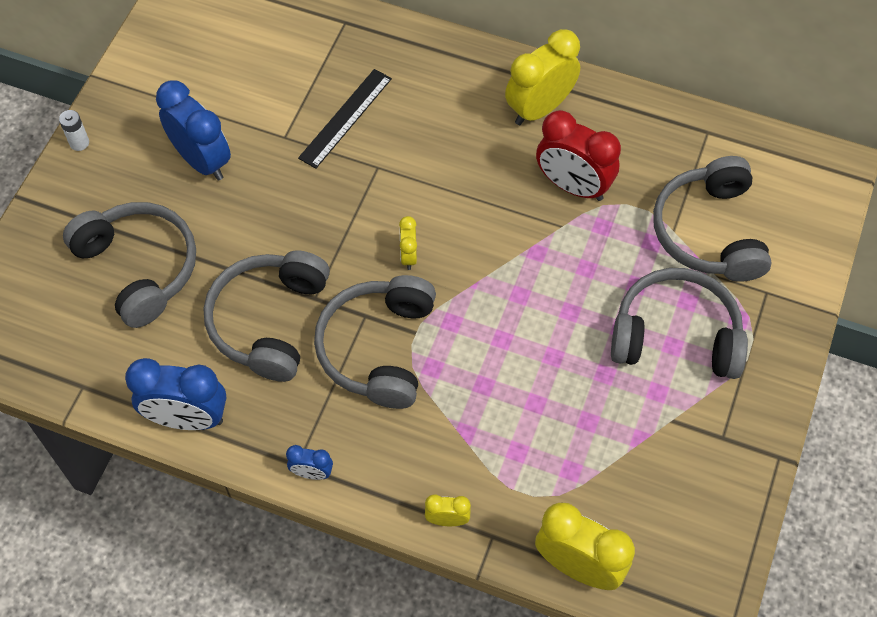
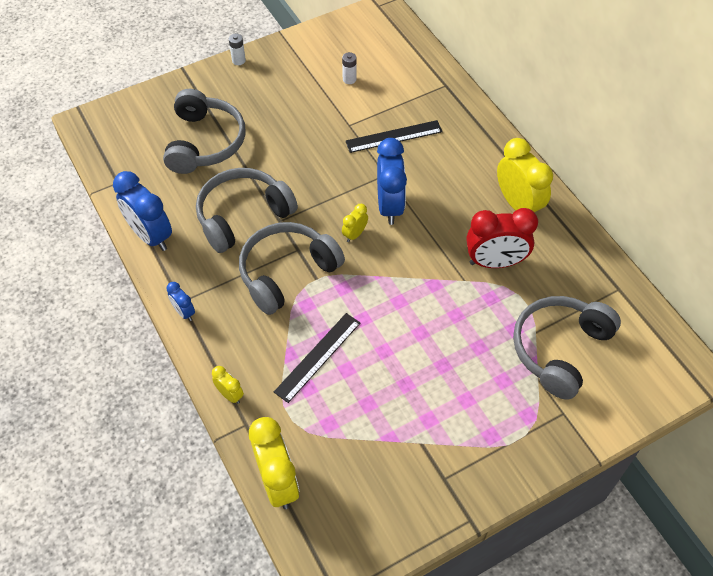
camera: 40 degrees right, 5 degrees down
blue clock [156,80,231,181] -> blue clock moved to [377,138,407,225]
yellow clock [505,29,580,125] -> yellow clock turned 60 degrees clockwise [497,138,553,212]
red clock [536,110,621,201] -> red clock turned 75 degrees counterclockwise [466,208,538,268]
grey headphones [611,268,748,379] -> none
none -> black ruler [274,313,360,403]
none -> white battery [342,52,357,84]

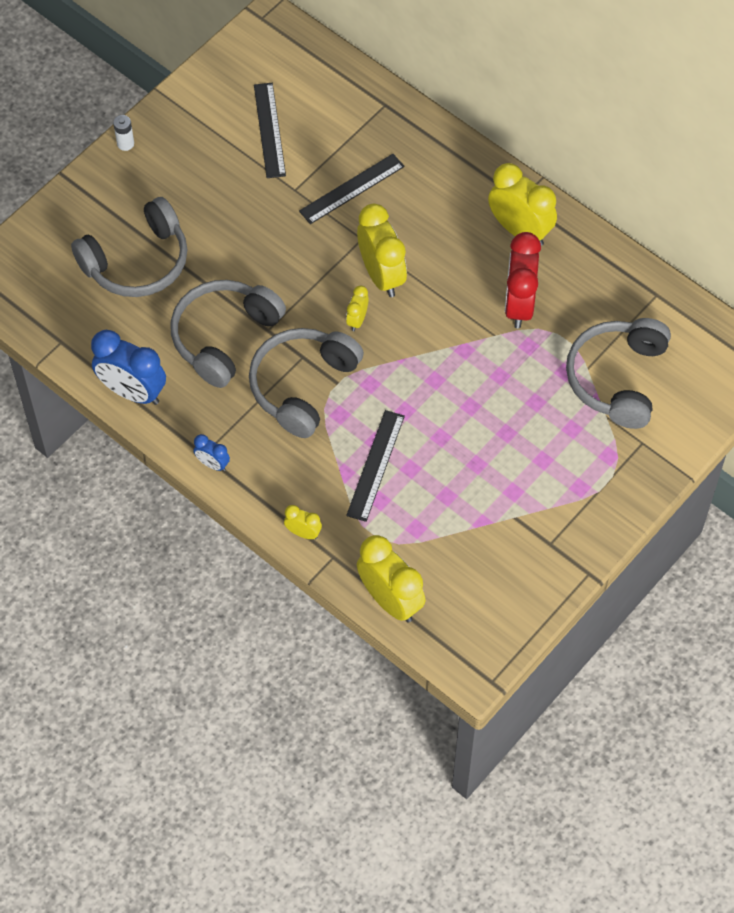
camera: 20 degrees left, 5 degrees up
grey headphones [163,89,246,174] -> grey headphones turned 75 degrees clockwise [71,197,188,297]
white battery [342,52,357,84] -> black ruler [254,83,286,178]
blue clock [377,138,407,225] -> yellow clock [357,204,407,297]
red clock [466,208,538,268] -> red clock turned 120 degrees clockwise [505,232,541,329]

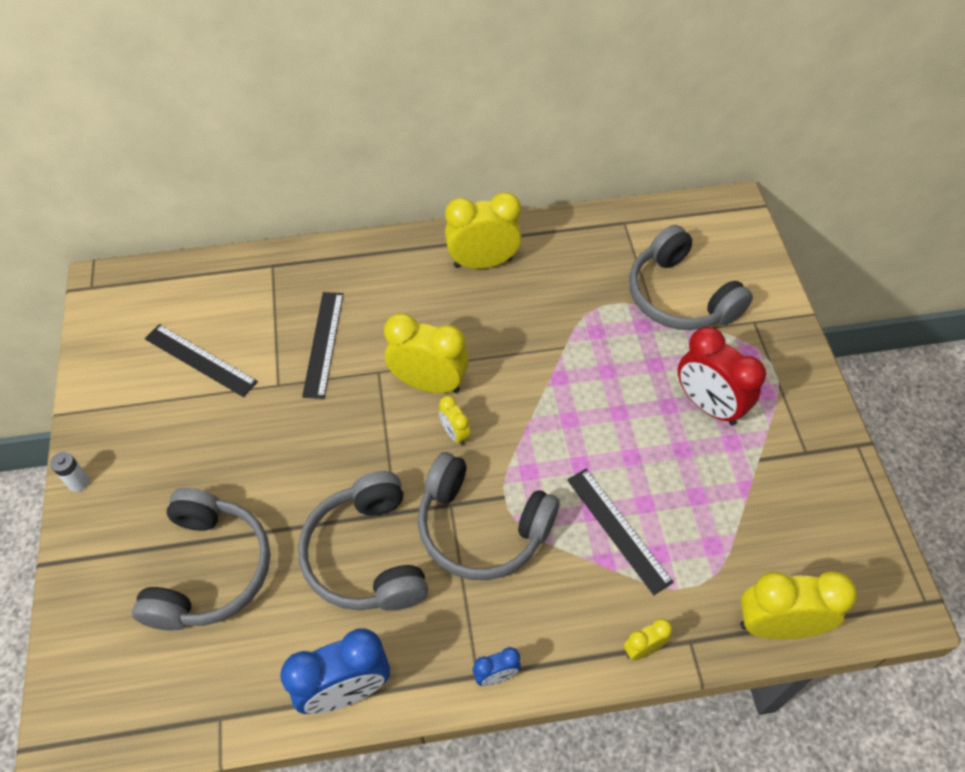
camera: 50 degrees left, 5 degrees down
grey headphones [249,328,364,438] -> grey headphones turned 45 degrees counterclockwise [418,452,560,580]
red clock [505,232,541,329] -> red clock moved to [678,327,766,425]

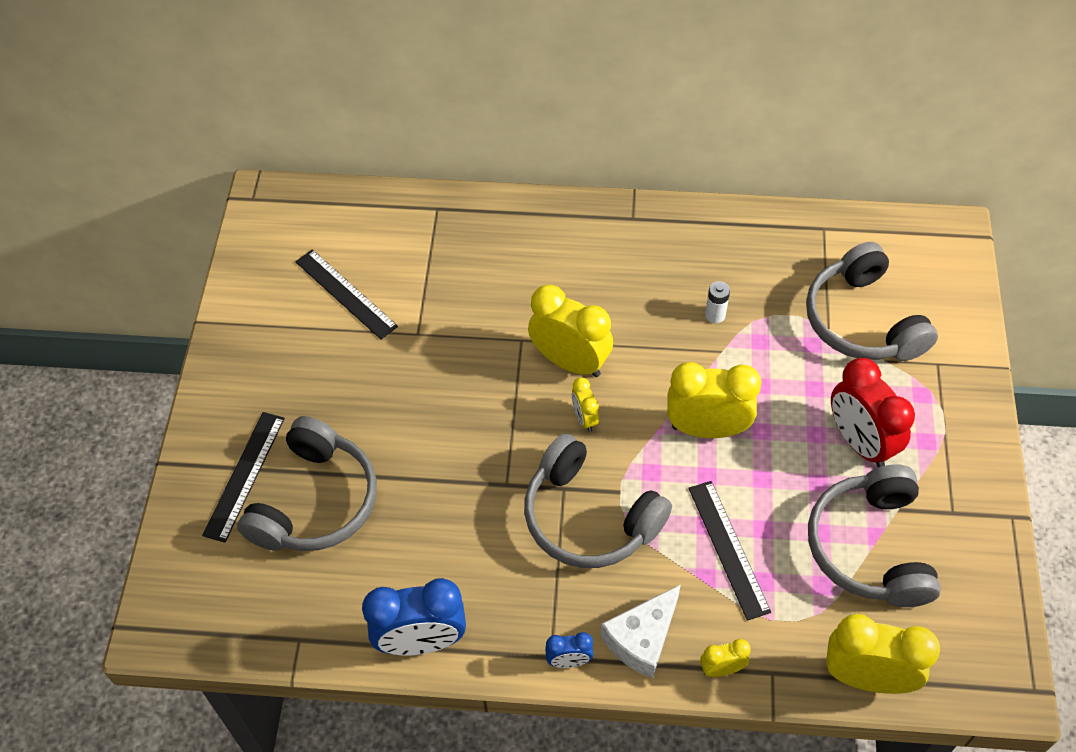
camera: 15 degrees right, 0 degrees up
white battery [50,452,89,492] -> white battery moved to [705,281,730,323]
grey headphones [298,471,428,611] -> grey headphones moved to [808,464,941,607]
black ruler [302,292,343,399] -> black ruler moved to [202,412,285,542]
yellow clock [445,192,522,269] -> yellow clock moved to [667,362,762,438]
none -> white cheese [601,585,681,679]

